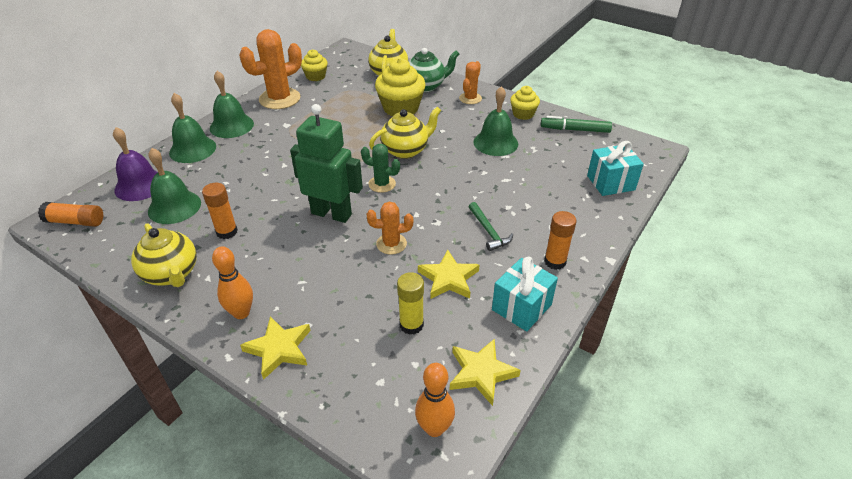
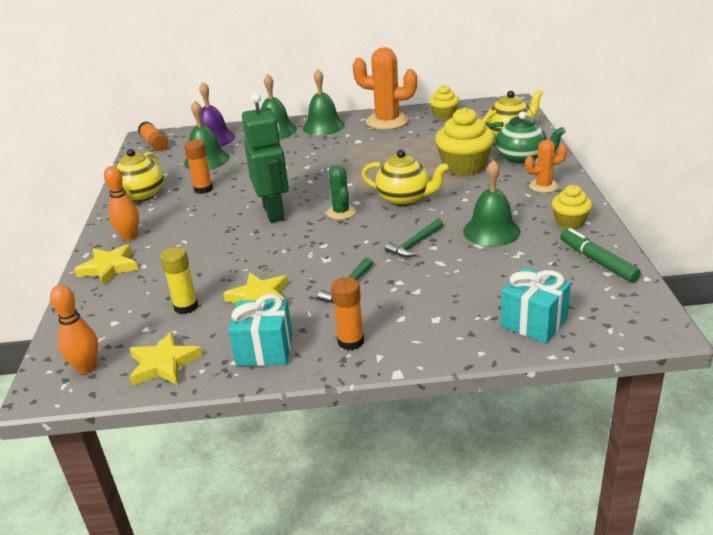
camera: 55 degrees right, 10 degrees down
orange cactus [367,202,413,255] -> none
none -> green hammer [385,219,443,257]

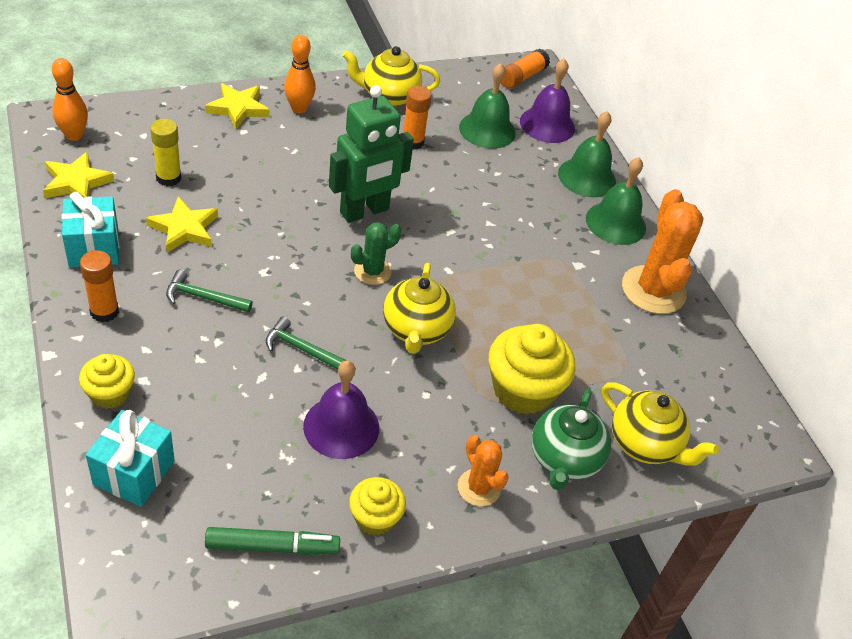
camera: 65 degrees right, 15 degrees up
yellow cupcake [429,85,459,120] -> yellow cupcake moved to [79,354,135,409]
green bell [463,160,520,247] -> purple bell [303,361,379,459]
green marker [560,228,641,283] -> green marker turned 45 degrees clockwise [205,527,340,555]

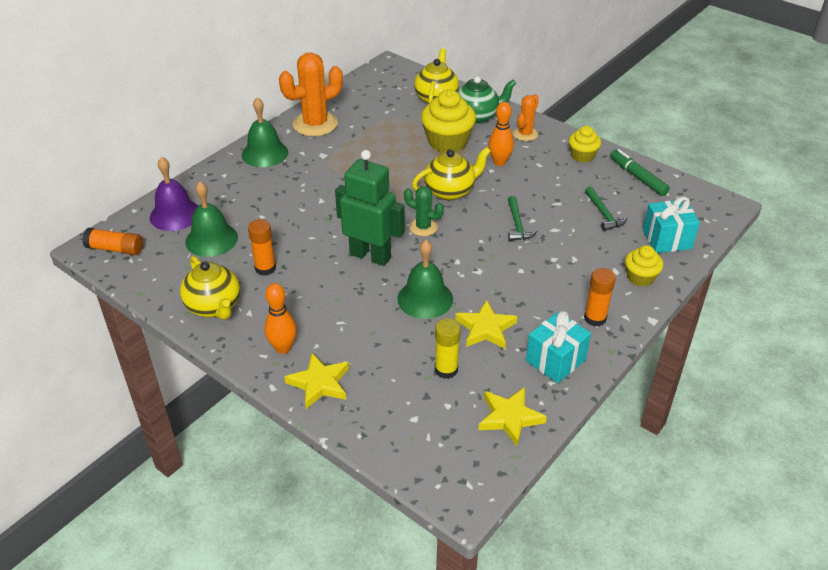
camera: 115 degrees left, 5 degrees down
orange bowling pin [52,58,88,141] -> orange bowling pin moved to [488,102,514,166]
green hammer [166,270,253,313] -> green hammer moved to [585,186,627,231]
purple bell [303,361,379,459] -> none
green bell [558,111,616,197] -> green bell moved to [397,240,453,319]

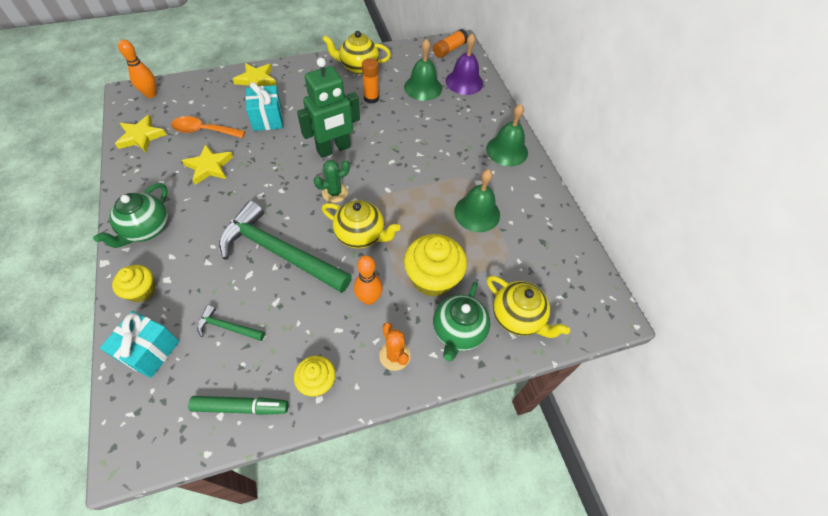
camera: 120 degrees right, 15 degrees up
orange bowling pin [264,283,297,354] -> orange bowling pin moved to [118,40,156,98]
orange cactus [279,52,343,136] -> none
green bell [397,240,453,319] -> green bell moved to [454,169,500,232]
yellow teapot [412,147,491,201] -> yellow teapot turned 75 degrees counterclockwise [322,200,401,249]
yellow glue stick [435,318,461,379] -> orange spoon [171,116,245,138]
green hammer [508,196,538,241] -> green hammer [219,201,352,293], size x2.27
turquoise gift [526,311,591,383] -> turquoise gift moved to [246,82,283,131]
orange glue stick [584,268,616,326] -> green teapot [93,183,168,248]

